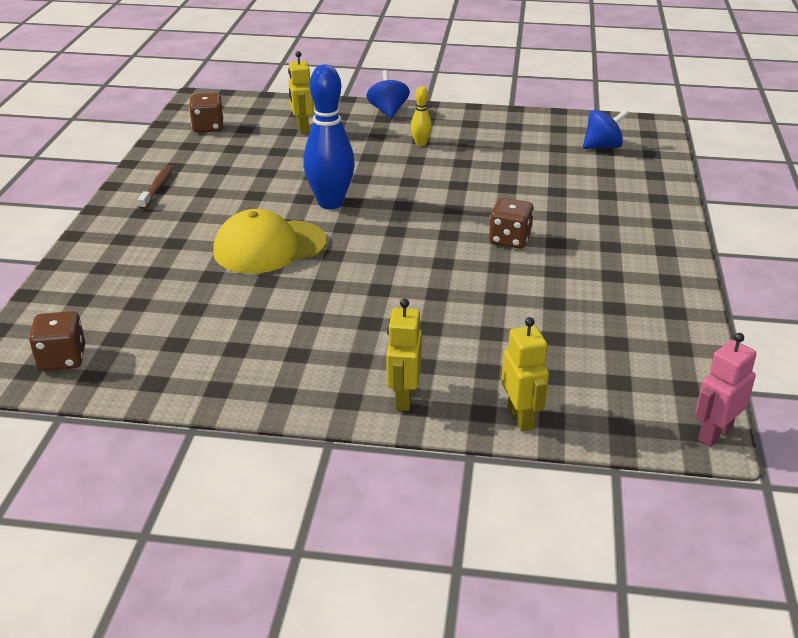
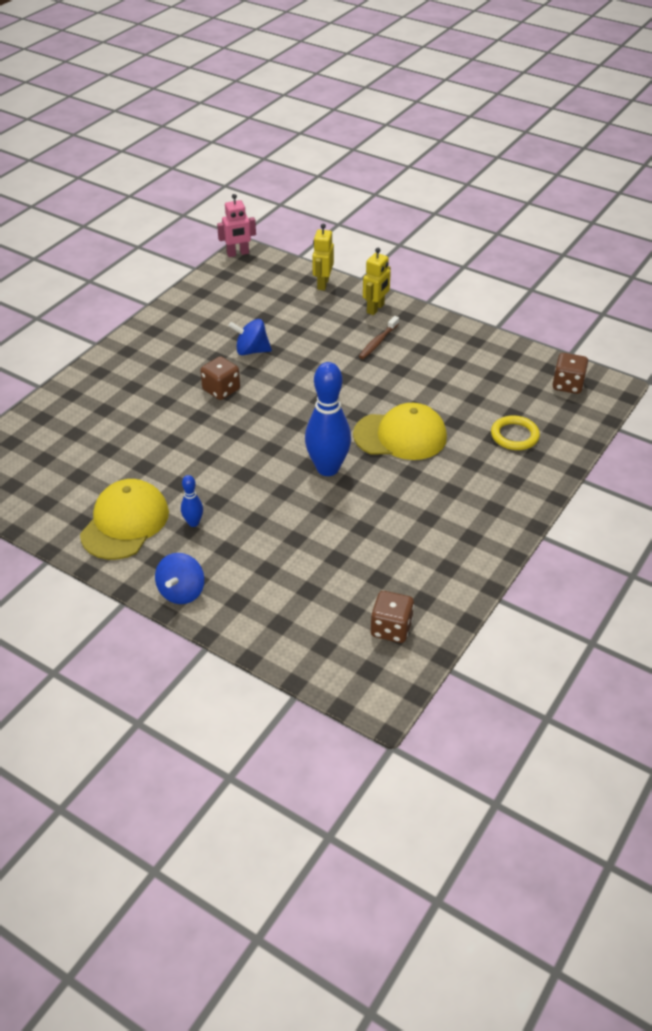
camera: 155 degrees left, 10 degrees up
brown toothbrush [138,165,173,210] -> brown toothbrush moved to [359,316,399,359]
yellow robot [288,51,314,133] -> none
yellow bowling pin [411,86,432,146] -> blue bowling pin [181,475,203,527]
blue spinning top [583,108,629,149] -> blue spinning top moved to [229,319,272,355]
none -> yellow cap [80,479,169,560]
none -> yellow ring [491,415,540,450]

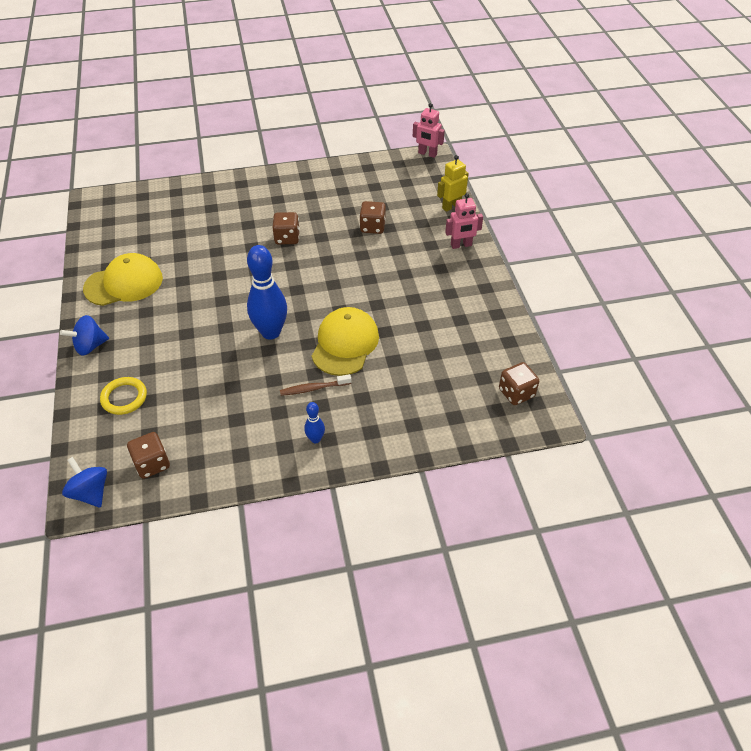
camera: 45 degrees right, 5 degrees up
blue bowling pin [181,475,203,527] -> blue bowling pin moved to [304,402,325,443]
blue spinning top [229,319,272,355] -> blue spinning top moved to [62,457,107,507]
yellow cap [353,403,447,460] -> yellow cap turned 120 degrees counterclockwise [312,307,379,376]
brown toothbrush [359,316,399,359] -> brown toothbrush moved to [280,374,351,396]
yellow robot [363,248,391,315] -> pink robot [445,193,483,249]
yellow ring [491,415,540,450] -> yellow ring moved to [100,377,147,415]
none -> brown dice [359,201,386,234]

